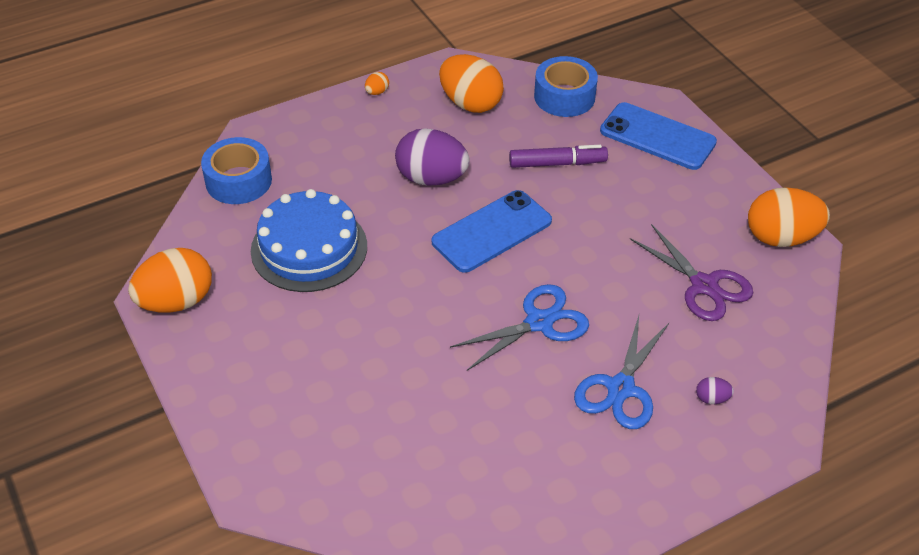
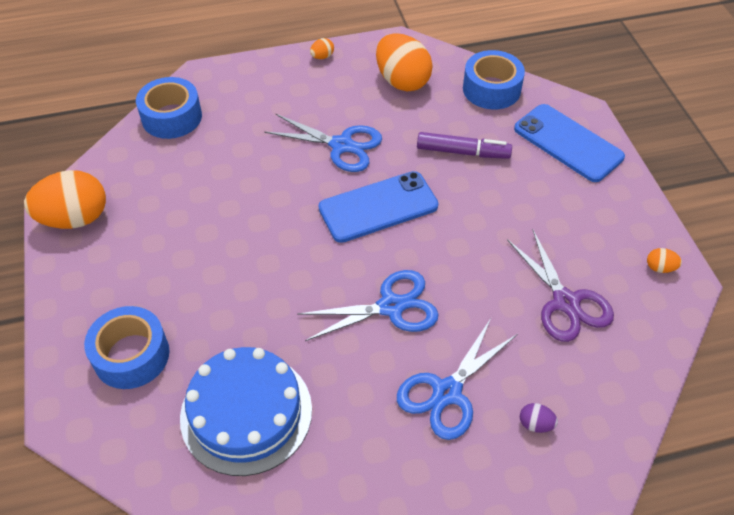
camera: 15 degrees right, 5 degrees up
blue cake [251,189,367,292] -> blue cake moved to [180,347,312,476]
purple egg [395,128,470,186] -> blue scissors [264,114,382,172]
orange egg [748,187,830,247] -> orange egg [647,248,682,273], size x0.41
none -> blue tape [84,306,169,389]

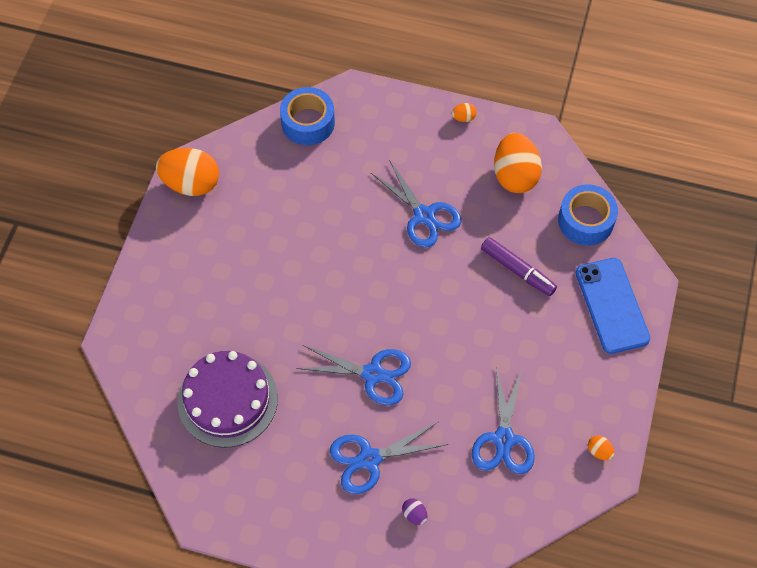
camera: 30 degrees right, 10 degrees up
blue tape [84,306,169,389] -> none
blue cake [180,347,312,476] -> purple cake [177,351,278,448]
blue phone [319,171,439,243] -> none
purple scissors [507,230,614,342] -> blue scissors [472,365,535,474]

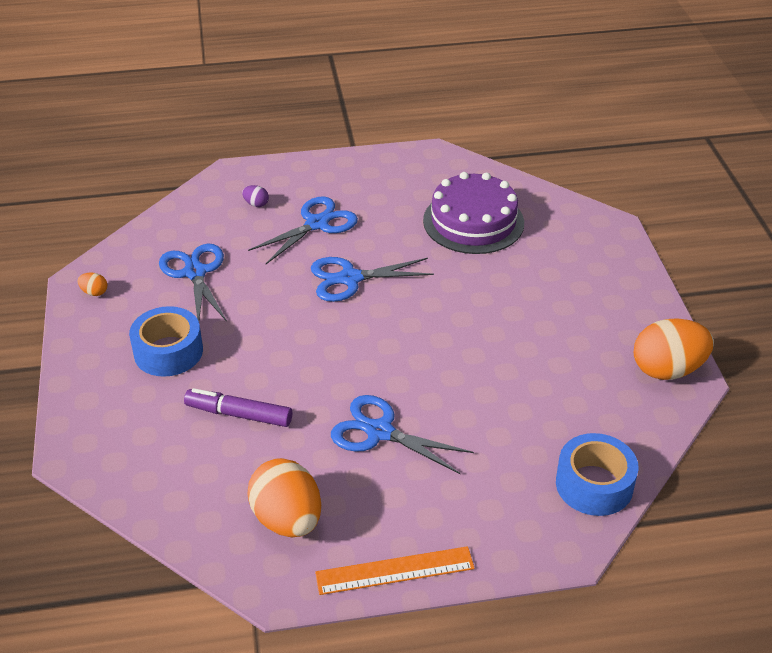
camera: 155 degrees right, 20 degrees down
orange egg [452,103,477,122] -> orange ruler [315,546,475,595]
blue tape [558,184,618,246] -> blue tape moved to [129,306,203,377]
blue phone [575,258,651,354] -> none

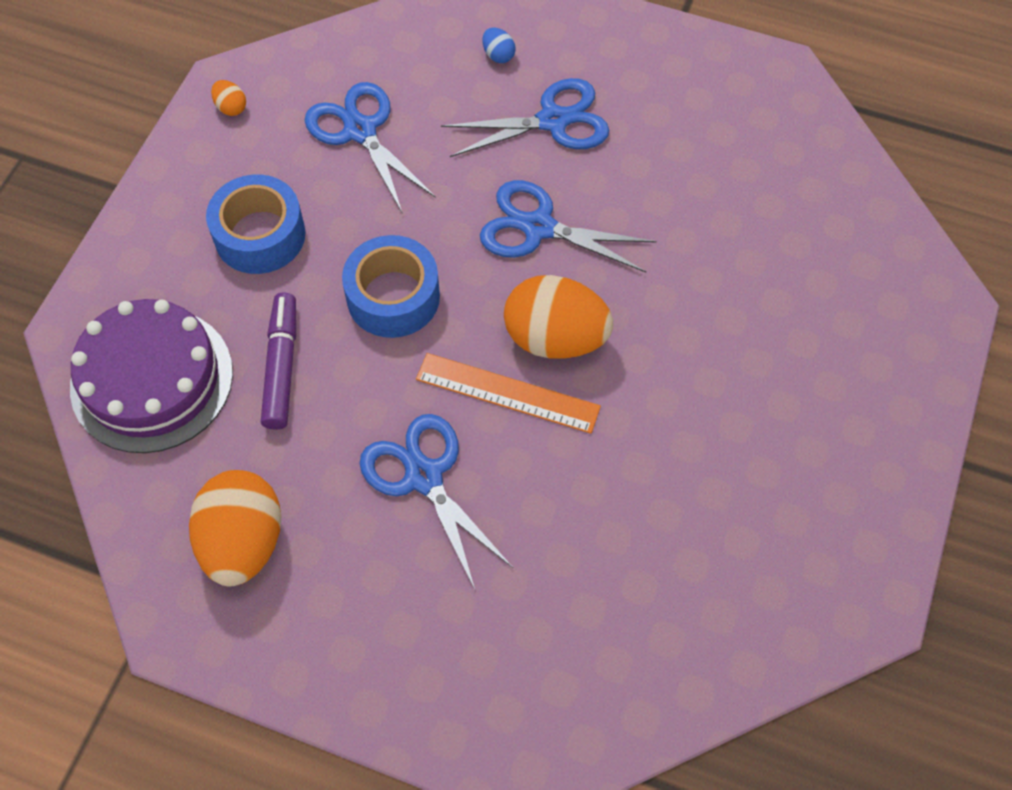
camera: 30 degrees right, 20 degrees up
blue scissors [159,244,227,322] -> blue scissors turned 45 degrees counterclockwise [305,82,436,214]
purple marker [184,388,292,427] -> purple marker turned 45 degrees clockwise [261,292,296,430]
purple egg [242,185,269,207] -> blue egg [482,27,516,63]
orange ruler [315,546,475,595] -> orange ruler moved to [416,353,601,433]
purple cake [423,172,524,254] -> purple cake moved to [70,299,233,453]
blue tape [556,433,639,516] -> blue tape moved to [342,235,440,338]
orange egg [634,318,714,380] -> orange egg moved to [504,275,613,359]

